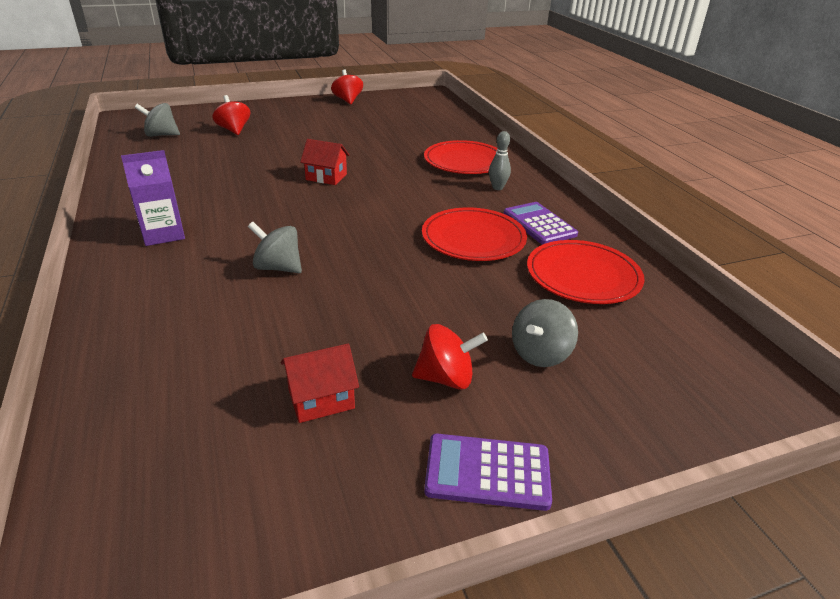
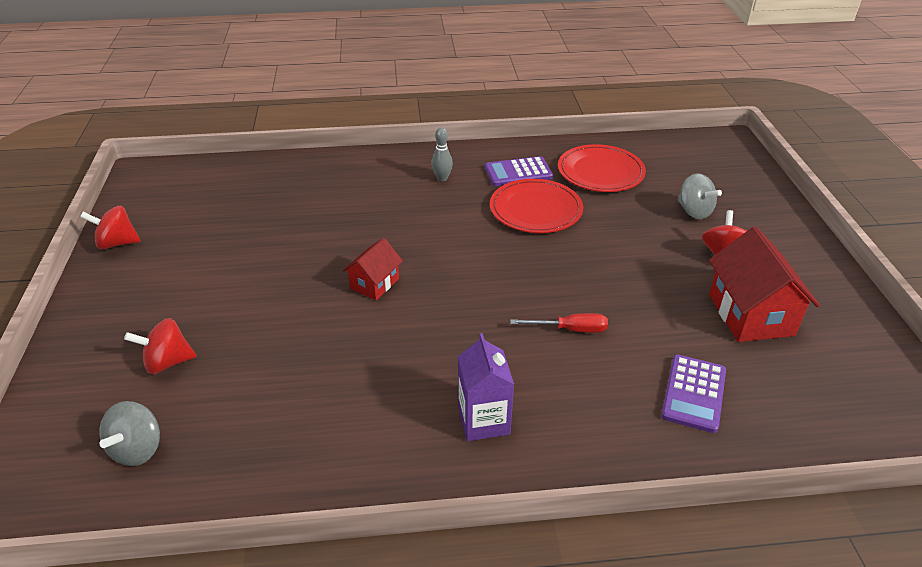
camera: 75 degrees left, 5 degrees up
grey spinning top [248,222,302,273] -> red screwdriver [510,313,608,333]
red house [281,344,359,423] -> red house [709,227,820,342], size x1.75
red plate [424,140,497,174] -> none
purple calculator [424,434,552,511] -> purple calculator moved to [661,355,726,433]

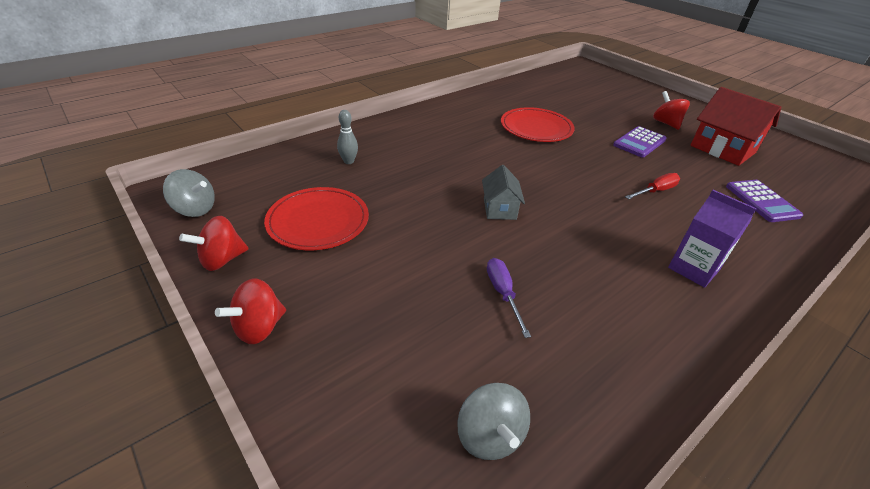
camera: 35 degrees left, 0 degrees up
red spinning top [124,318,196,374] -> red spinning top moved to [215,278,286,344]
red house [343,238,403,300] -> grey house [482,165,525,220]
grey bowling pin [431,127,453,181] -> grey bowling pin moved to [337,110,358,164]
purple calculator [485,156,553,186] -> purple calculator moved to [613,126,667,157]
red plate [558,144,646,192] -> red plate moved to [264,187,369,250]
grey spinning top [677,173,722,219] -> grey spinning top moved to [163,169,215,217]
none -> purple screwdriver [487,258,531,338]

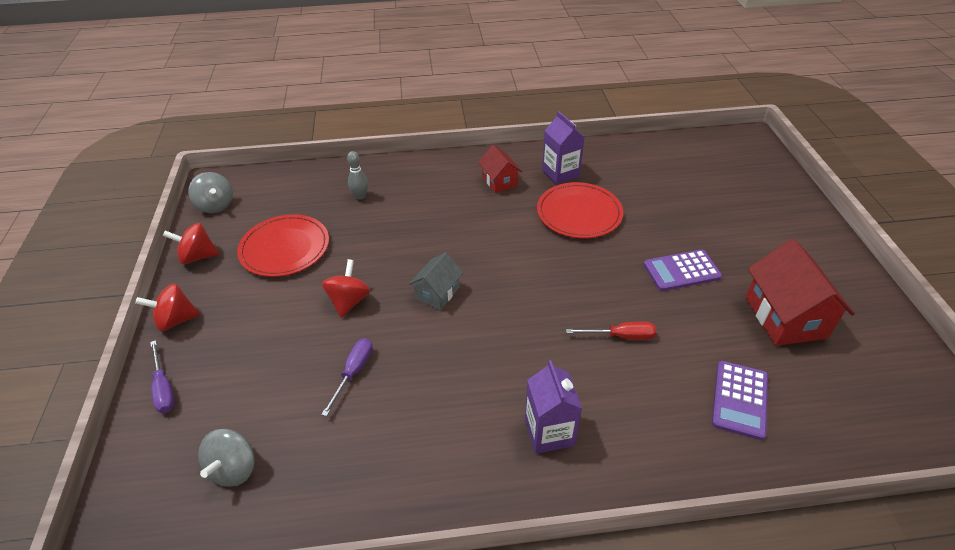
camera: 35 degrees right, 5 degrees up
red spinning top [653,91,690,130] -> red spinning top moved to [322,259,370,318]
none -> purple screwdriver [150,340,175,413]
none -> red house [478,145,522,193]
none -> purple carton [542,111,585,185]

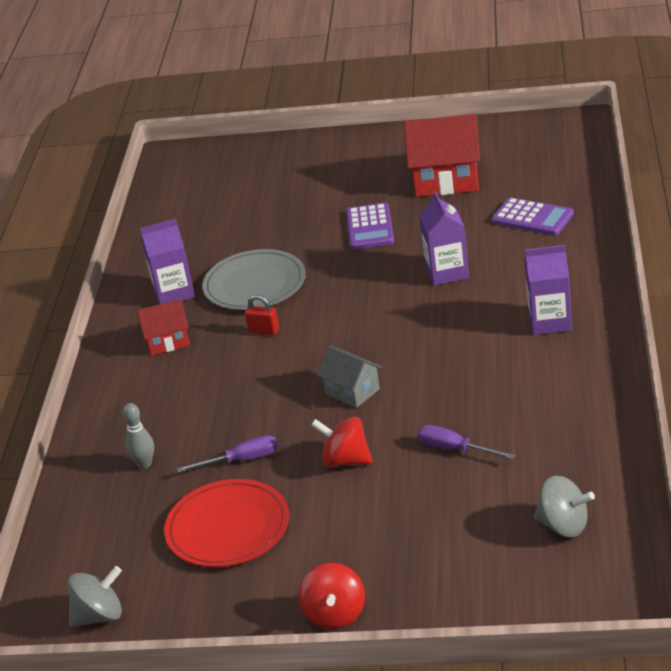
camera: 75 degrees left, 10 degrees down
purple screwdriver [150,340,175,413] -> purple screwdriver moved to [177,435,278,473]
red spinning top [163,223,219,264] -> none
red plate [537,182,623,239] -> grey plate [202,249,306,310]
red screwdriver [566,322,656,340] -> purple carton [419,192,469,286]
none -> red padlock [245,295,279,335]

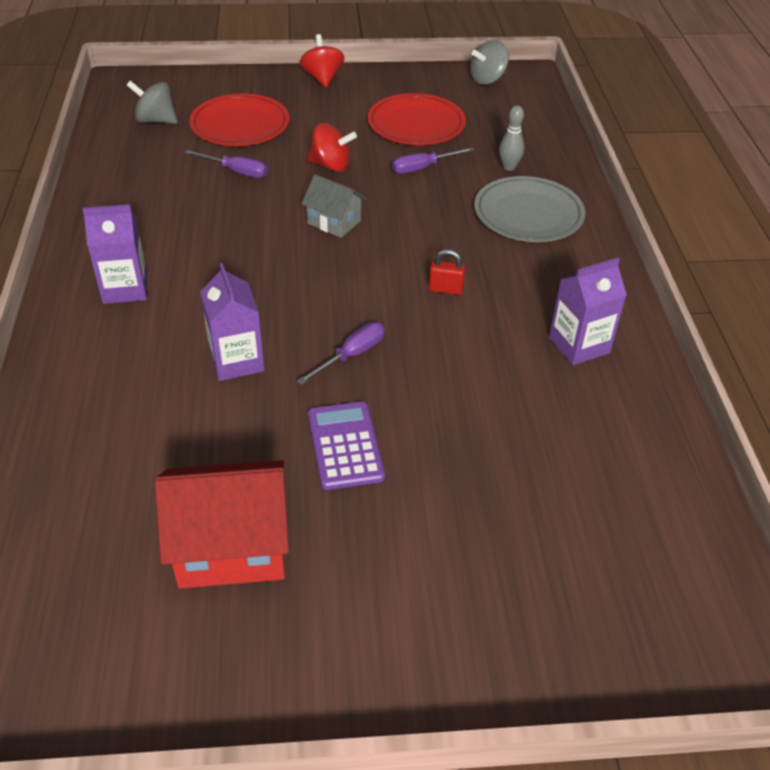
camera: 165 degrees right, 10 degrees up
red house [137,299,190,356] -> none
grey plate [202,249,306,310] -> grey plate moved to [474,176,585,242]
purple calculator [491,197,574,235] -> none
none -> red plate [189,94,289,146]
none -> purple screwdriver [297,322,385,385]

